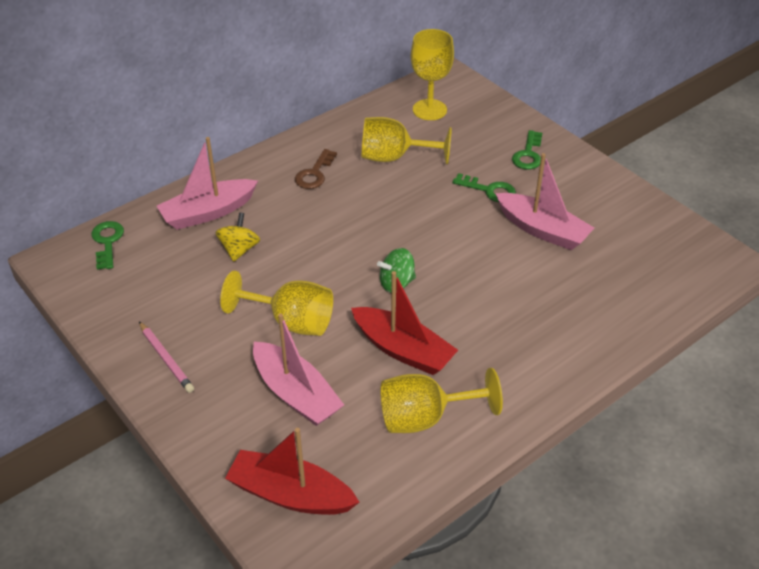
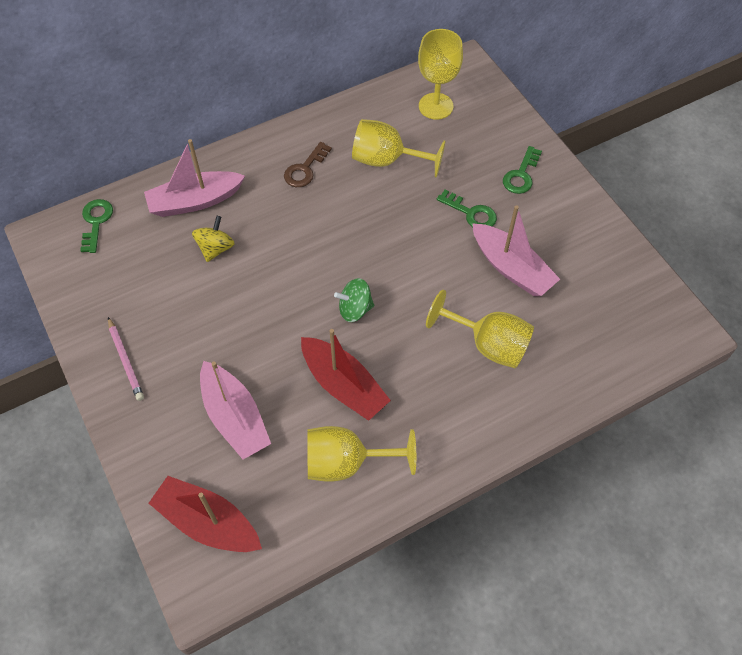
camera: 10 degrees right, 15 degrees up
yellow goblet [220,271,333,336] -> yellow goblet moved to [426,290,534,368]

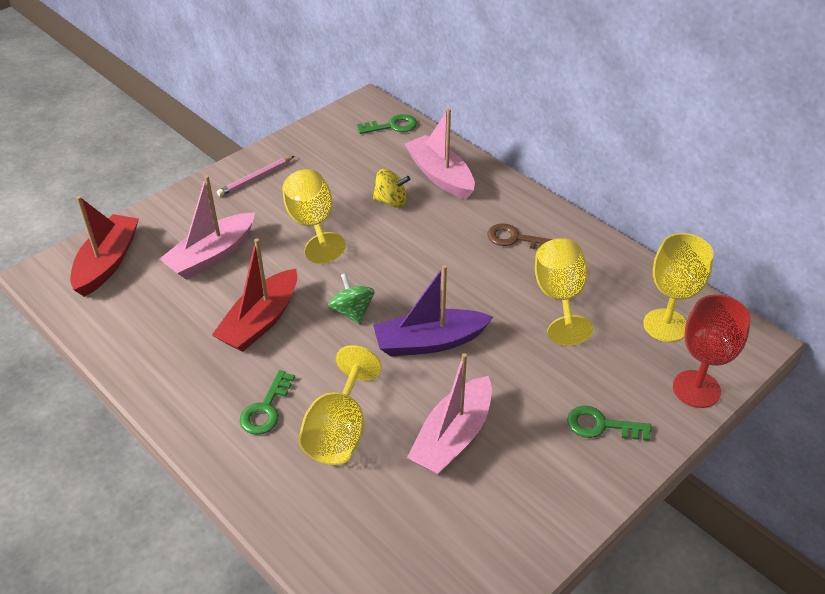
camera: 75 degrees right, 15 degrees down
yellow goblet [307,426,416,482] -> yellow goblet moved to [282,169,346,264]
green key [437,189,497,227] -> green key moved to [240,370,295,435]
none -> purple boat [373,265,493,357]
none -> red goblet [673,295,751,408]

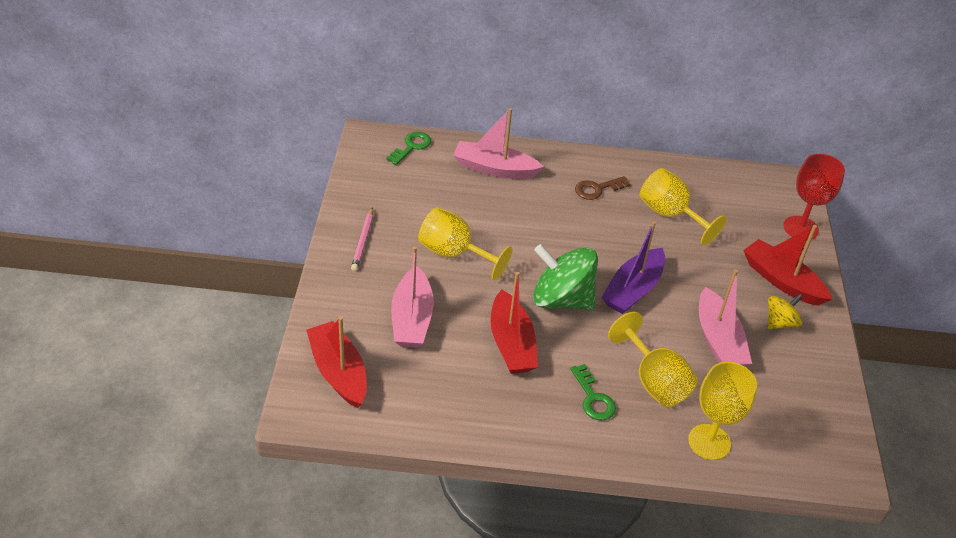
camera: 45 degrees left, 0 degrees up
green spinning top [328,273,375,324] -> green spinning top [533,244,598,310], size x1.88
yellow spinning top [373,169,410,208] -> yellow spinning top moved to [768,293,803,329]
green key [567,406,652,441] -> red boat [743,225,832,306]
yellow goblet [643,233,714,342] -> yellow goblet moved to [688,362,757,460]

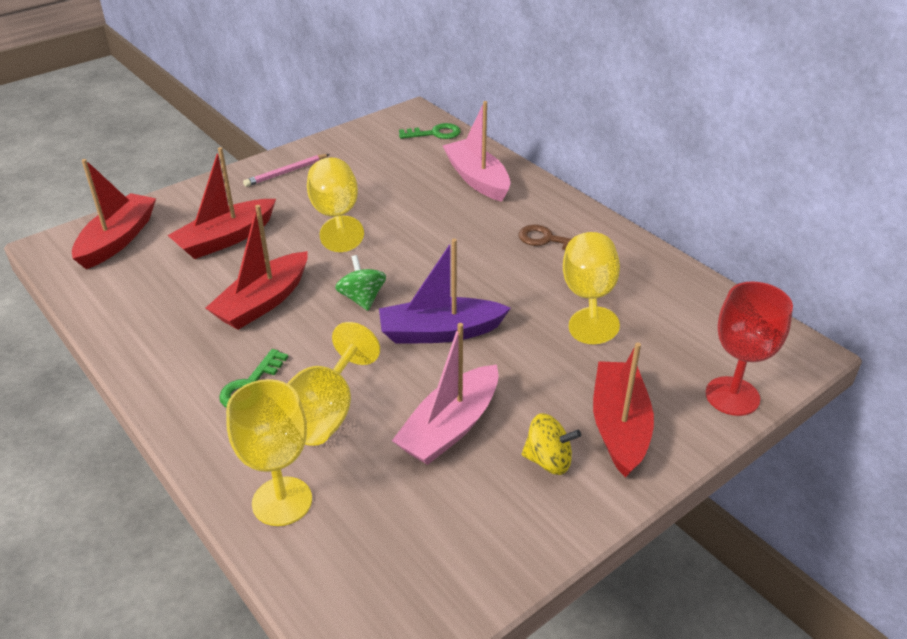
camera: 50 degrees right, 5 degrees down
pink boat [391,246,434,348] -> red boat [167,147,276,259]
green spinning top [533,244,598,310] -> green spinning top [335,255,386,311], size x0.53

